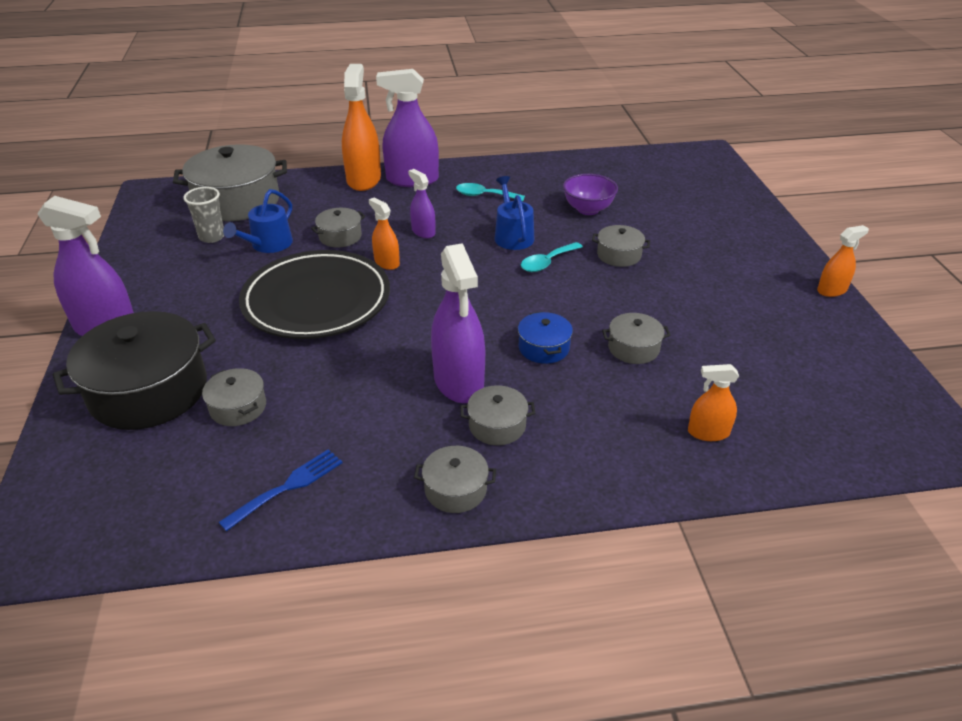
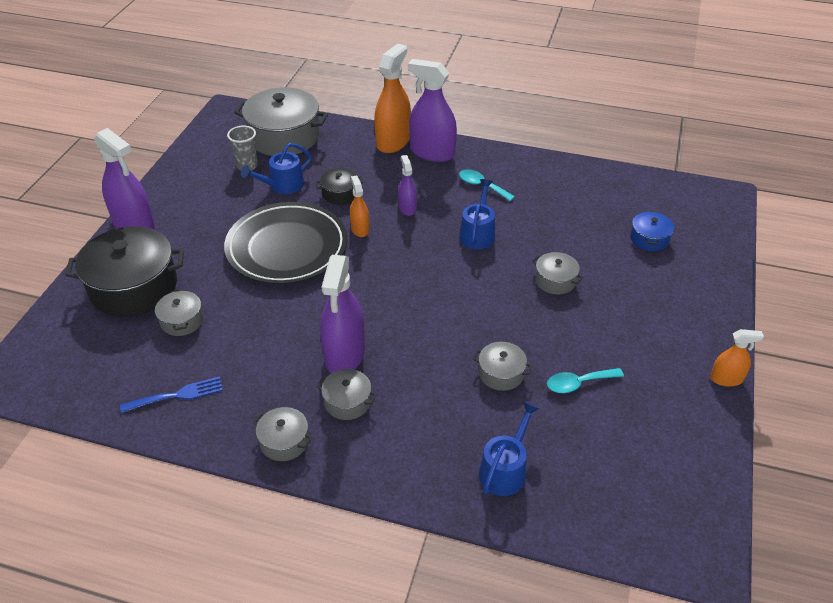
camera: 25 degrees right, 5 degrees up
grey pot [311,208,365,248] -> black pot [315,168,363,205]
blue pot [518,311,573,364] -> blue pot moved to [630,211,674,251]
turquoise spoon [521,242,583,272] -> turquoise spoon moved to [547,368,624,393]
purple bowl [563,174,618,215] -> none
orange spray bottle [688,364,739,441] -> blue watering can [479,402,540,496]

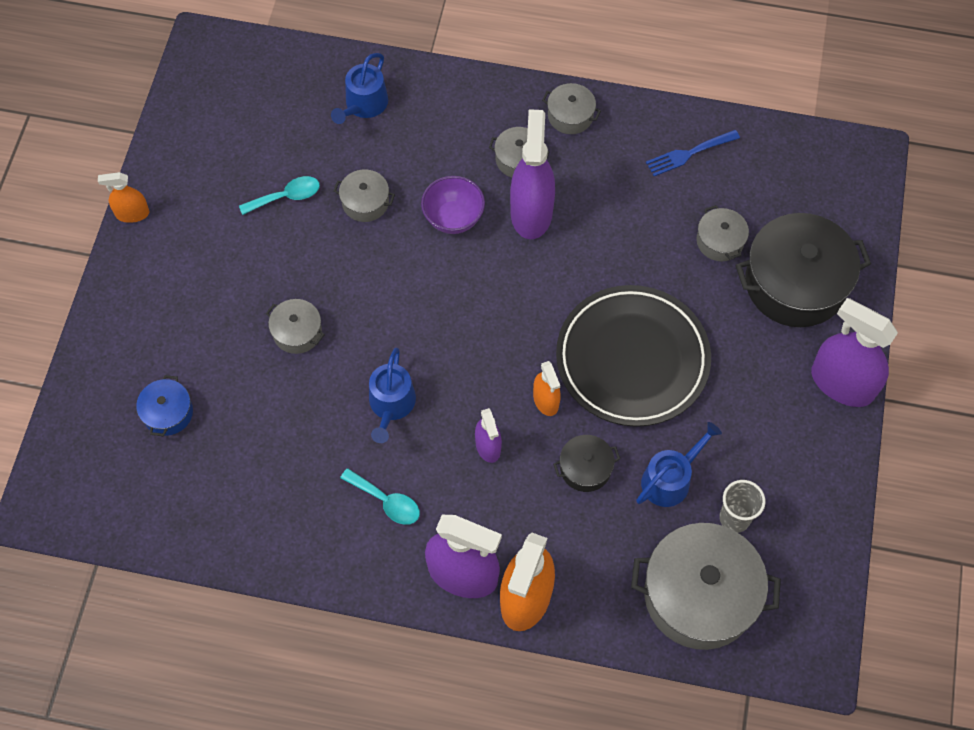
camera: 175 degrees right, 20 degrees up
none -> purple bowl [421,176,485,234]

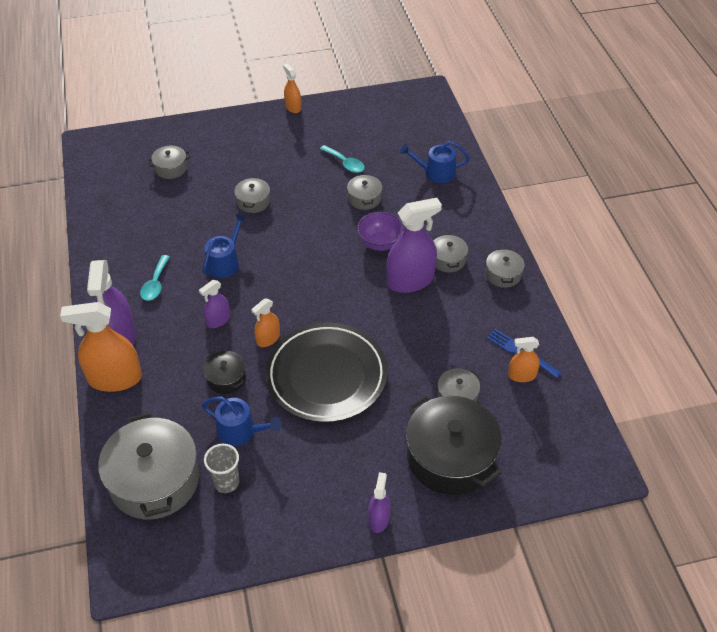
camera: 65 degrees right, 15 degrees down
blue pot [136,375,193,436] -> grey pot [148,146,191,179]
blue watering can [369,348,416,443] -> blue watering can turned 135 degrees clockwise [202,214,247,278]
purple spray bottle [811,298,898,407] -> purple spray bottle [368,472,391,533], size x0.53
none -> orange spray bottle [508,337,540,382]

